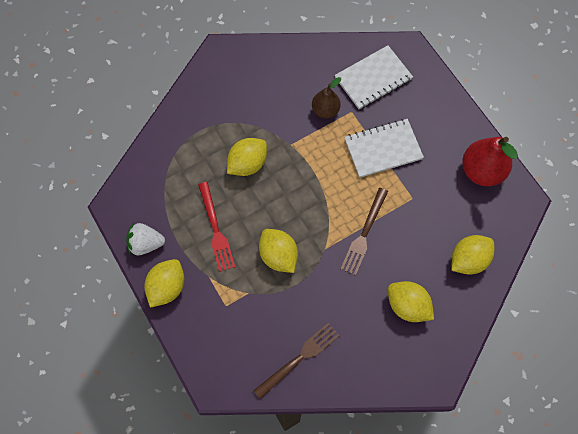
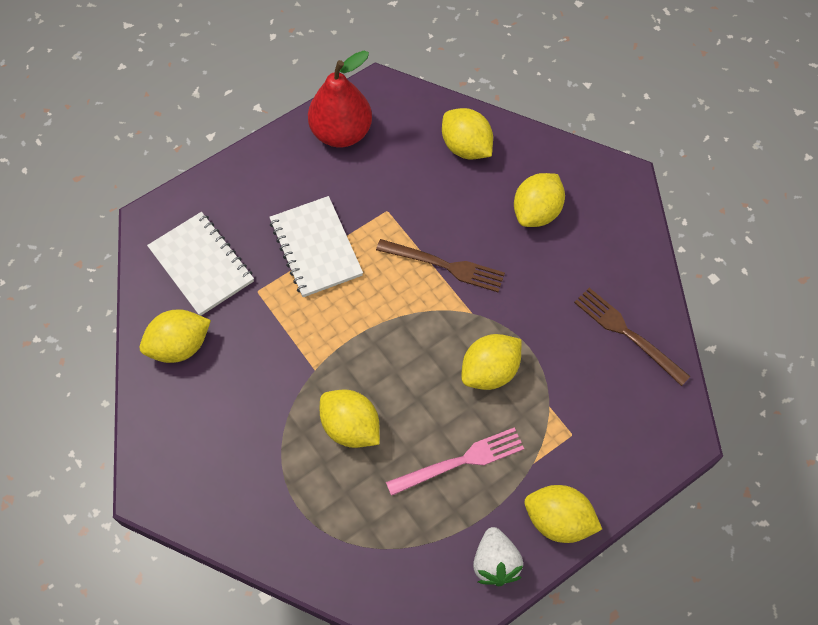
camera: 95 degrees left, 5 degrees down
red fork [198,182,235,272] -> pink fork [386,427,524,496]
brown pear [312,77,341,119] -> none
none -> yellow lemon [140,309,211,363]

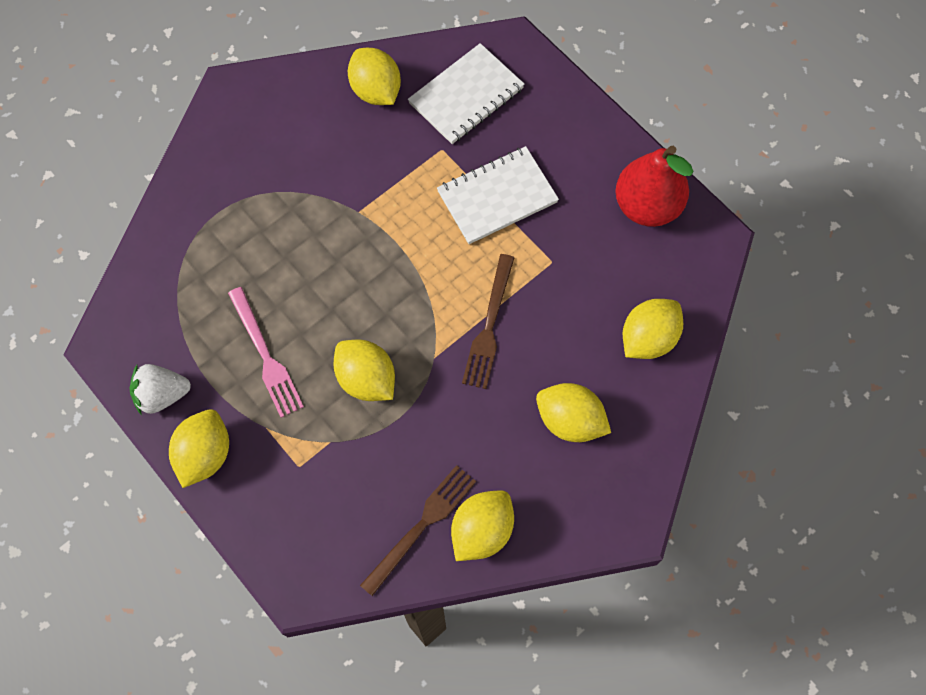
camera: 85 degrees right, 5 degrees up
yellow lemon [320,389,380,448] -> yellow lemon moved to [451,490,514,561]

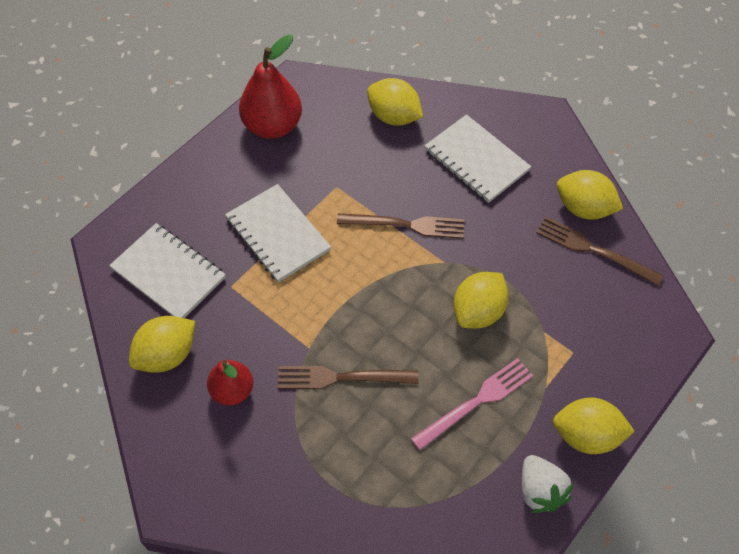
camera: 100 degrees left, 10 degrees down
yellow lemon [536,383,611,442] -> white notebook [425,114,531,203]
none -> red pear [207,360,253,406]
none -> brown fork [277,366,419,389]

